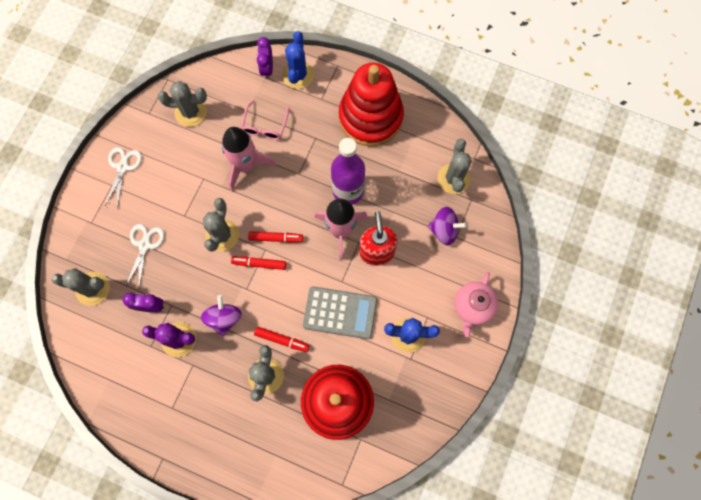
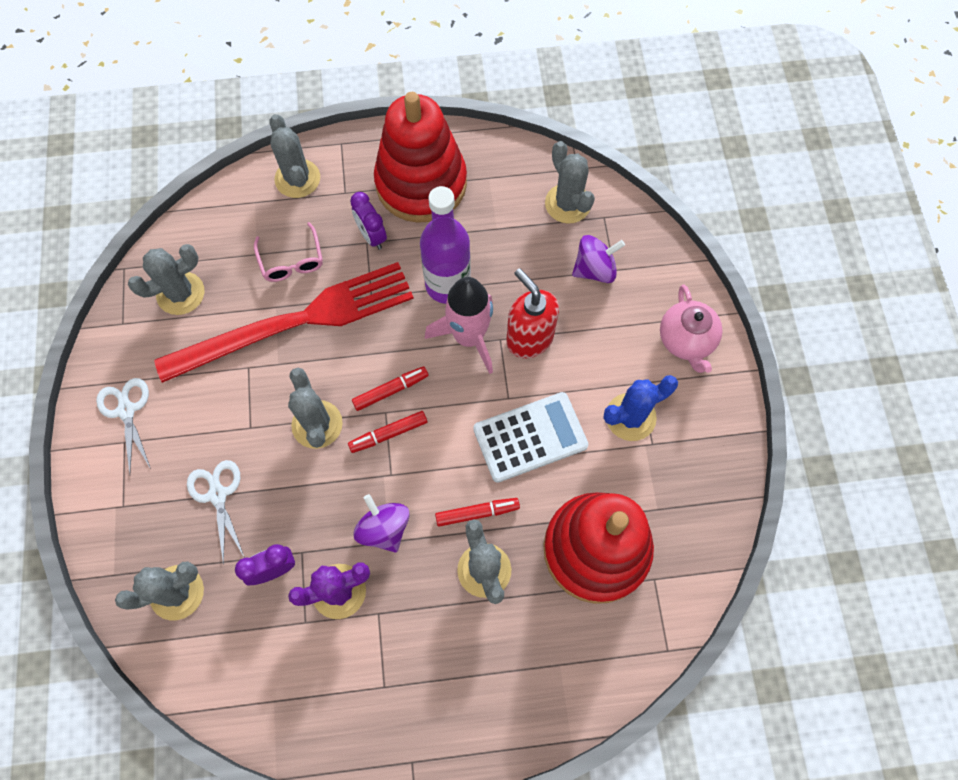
camera: 30 degrees left, 5 degrees down
pink rocket [222,127,276,191] -> red fork [154,262,414,383]
purple clock [257,37,273,79] -> purple clock moved to [350,192,387,250]
blue cactus [282,31,314,89] -> grey cactus [269,114,320,198]
grey calculator [303,286,377,339] -> white calculator [473,392,588,483]

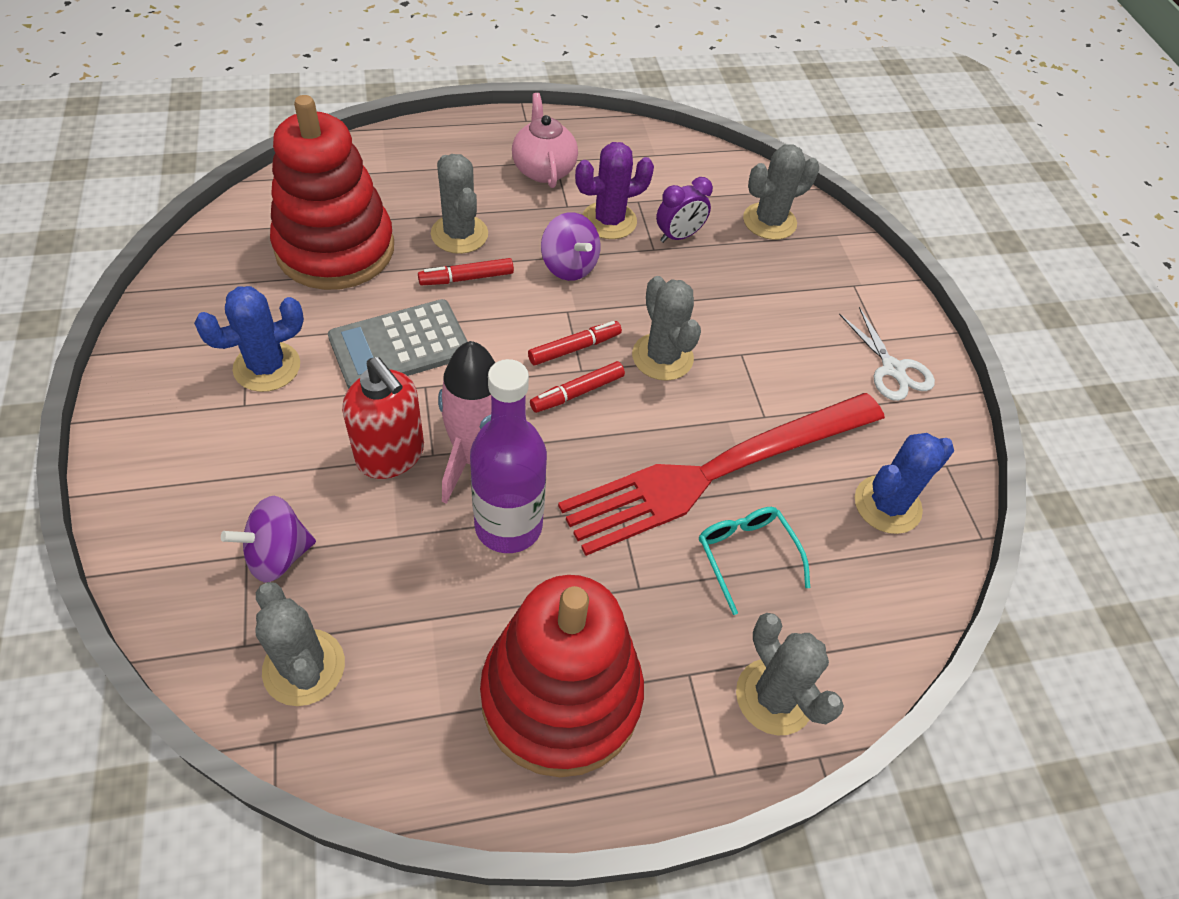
camera: 170 degrees right, 15 degrees down
grey cactus [128,244,204,315] -> blue cactus [855,433,954,534]
white scissors [187,460,245,565] -> none
pink glasses [254,222,323,282] -> turquoise glasses [699,507,810,615]
purple clock [350,192,387,250] -> none
white calculator [473,392,588,483] -> grey calculator [328,299,468,389]
pink teapot [660,285,722,373] -> pink teapot moved to [512,93,578,188]

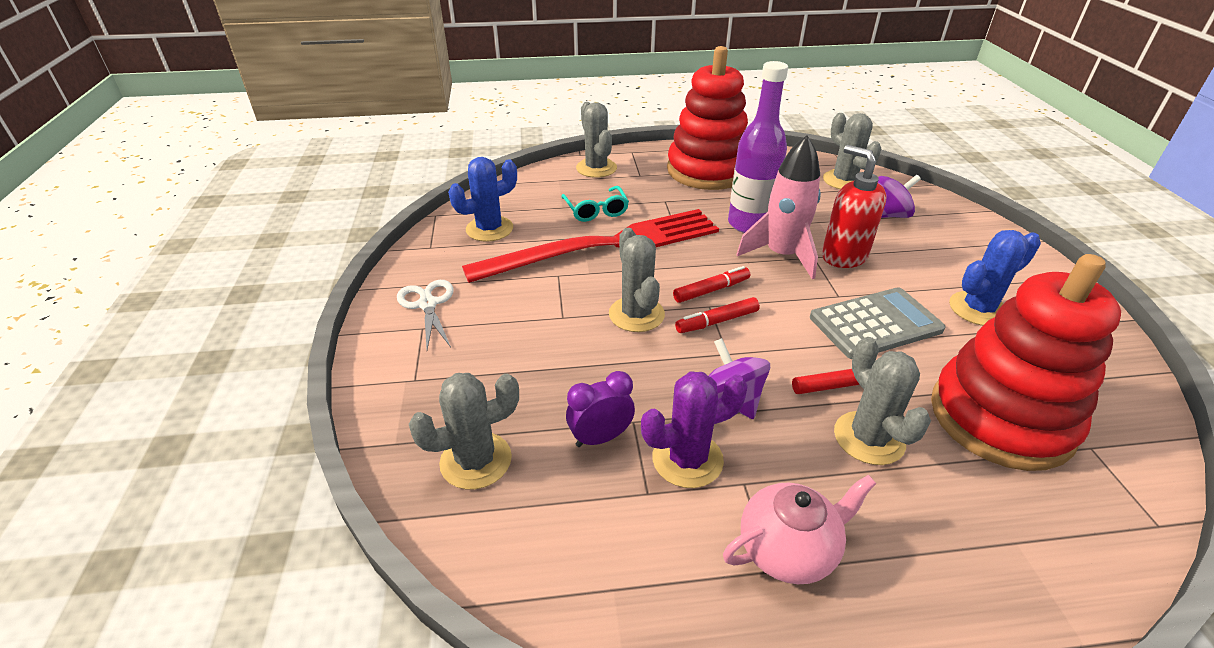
camera: 170 degrees left, 15 degrees down
pink teapot [512,93,578,188] -> pink teapot turned 105 degrees counterclockwise [723,475,876,584]

